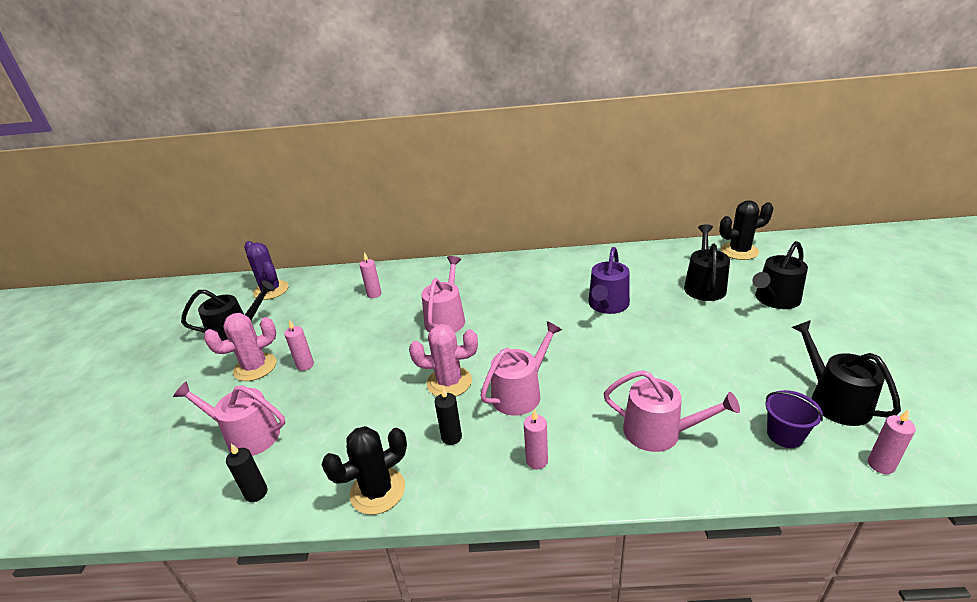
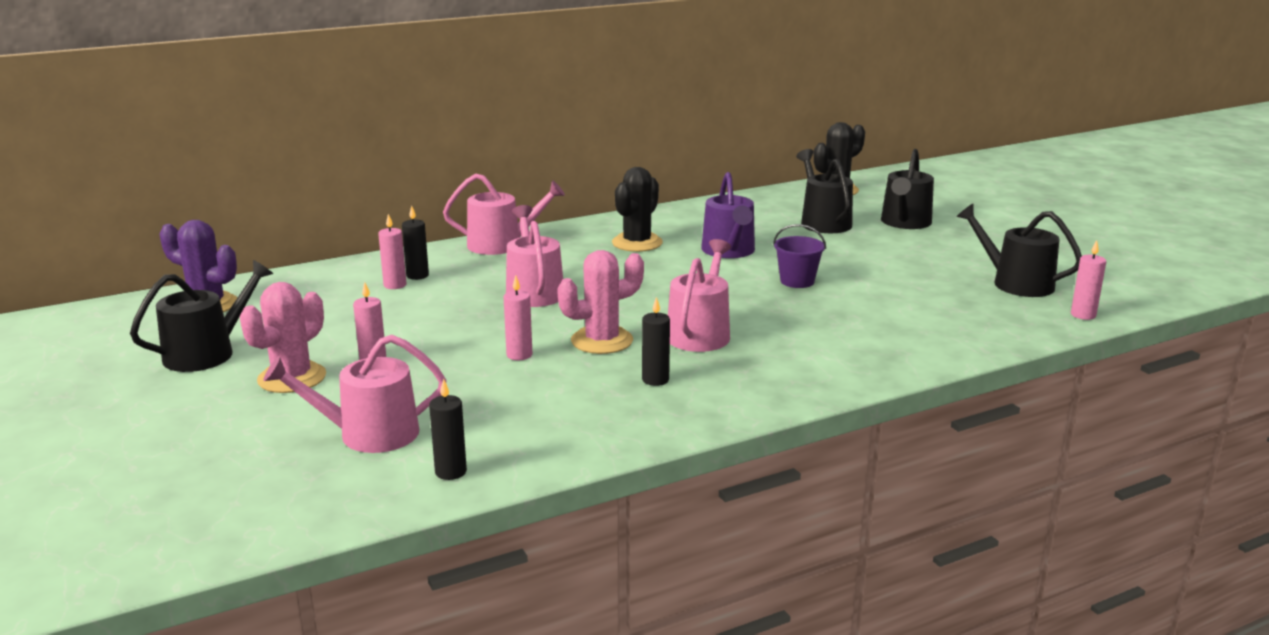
camera: 30 degrees left, 10 degrees down
black cactus [321,426,407,515] -> black cactus moved to [612,167,663,252]
pink candle [524,409,548,469] -> pink candle moved to [503,275,533,360]
pink watering can [604,370,740,452] -> pink watering can moved to [443,173,565,255]
purple bucket [766,390,823,448] -> purple bucket moved to [773,224,826,288]
none -> black candle [402,205,429,280]

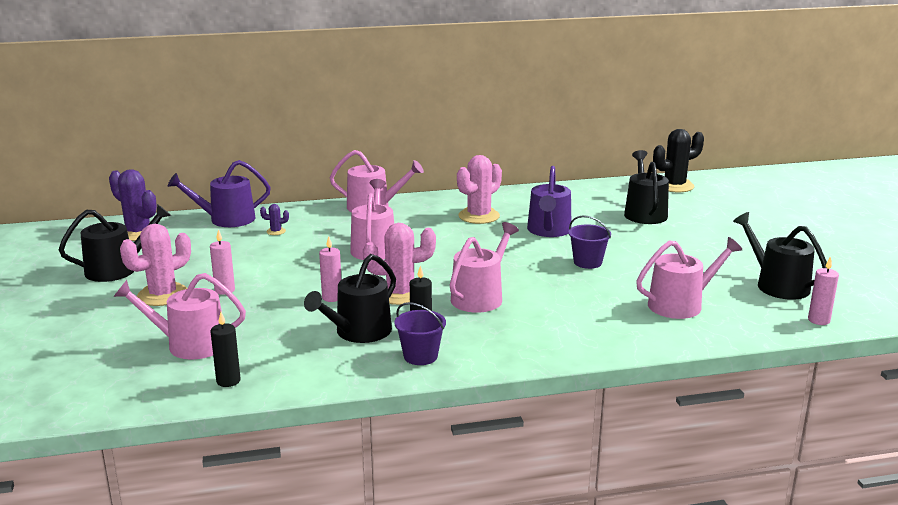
camera: 15 degrees right, 0 degrees up
pink candle [378,214,407,289] -> purple cactus [260,204,289,235]
black candle [402,205,429,280] -> none
black cactus [612,167,663,252] -> pink cactus [457,155,502,224]
black watering can [881,149,934,229] -> black watering can moved to [304,254,396,343]
none -> purple watering can [168,160,271,227]
none -> purple bucket [394,302,446,365]
none -> pink watering can [636,237,742,319]

